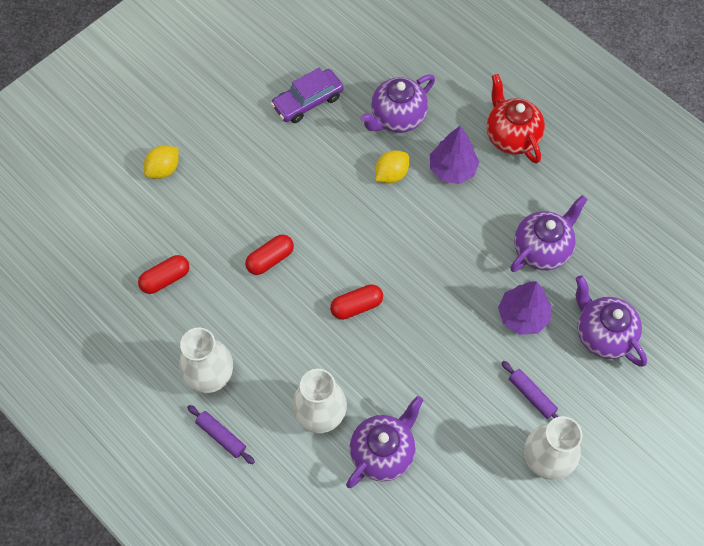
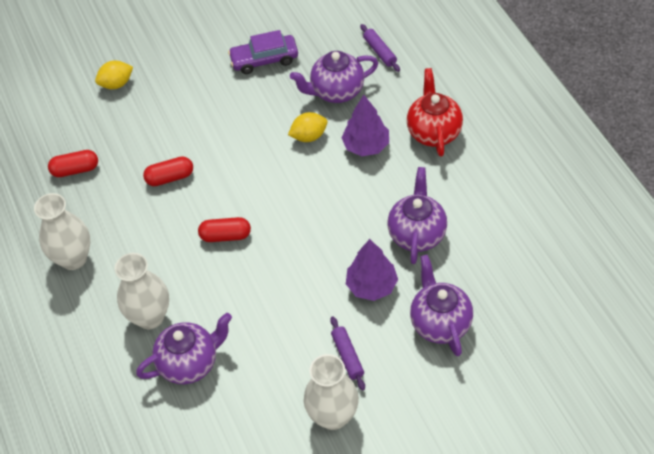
camera: 25 degrees right, 10 degrees down
purple rolling pin [187,405,255,464] -> purple rolling pin moved to [360,24,400,72]
purple teapot [510,195,588,272] -> purple teapot turned 60 degrees counterclockwise [388,167,447,264]

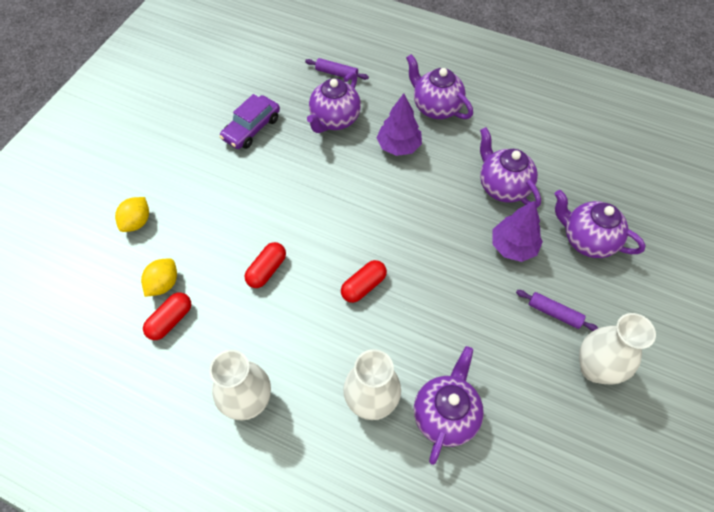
camera: 45 degrees left, 5 degrees up
yellow lemon [288,112,327,142] -> yellow lemon moved to [141,258,177,297]
red teapot [407,68,463,156] -> purple teapot [406,54,473,119]

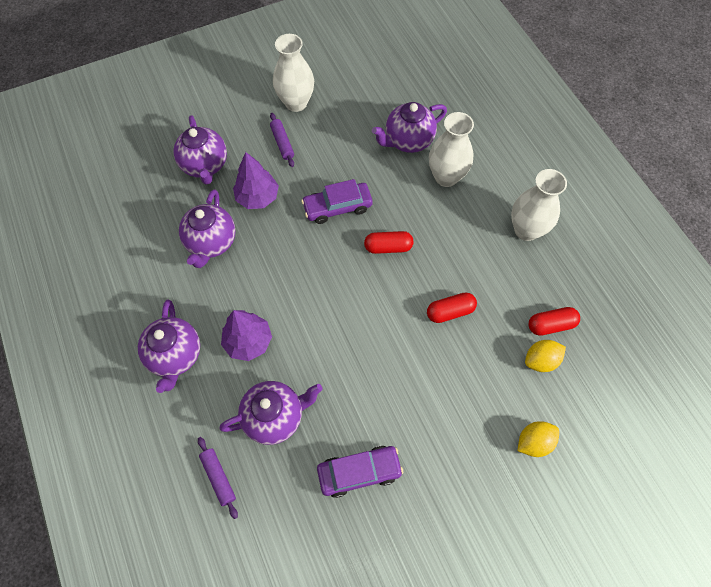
camera: 140 degrees left, 5 degrees up
none -> purple car [301,179,373,224]

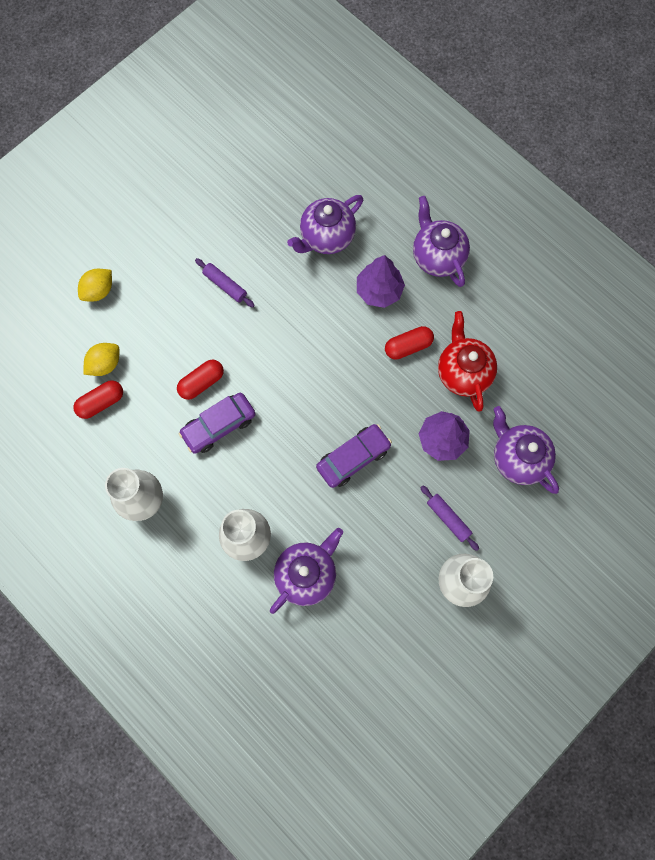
camera: 160 degrees right, 10 degrees up
purple teapot [179,189,236,268] -> red teapot [438,311,497,411]
purple rolling pin [198,437,238,519] -> purple rolling pin moved to [195,258,255,307]
purple car [317,446,403,498] -> purple car moved to [179,393,256,454]
red capsule [364,231,414,254] -> red capsule moved to [385,326,434,360]

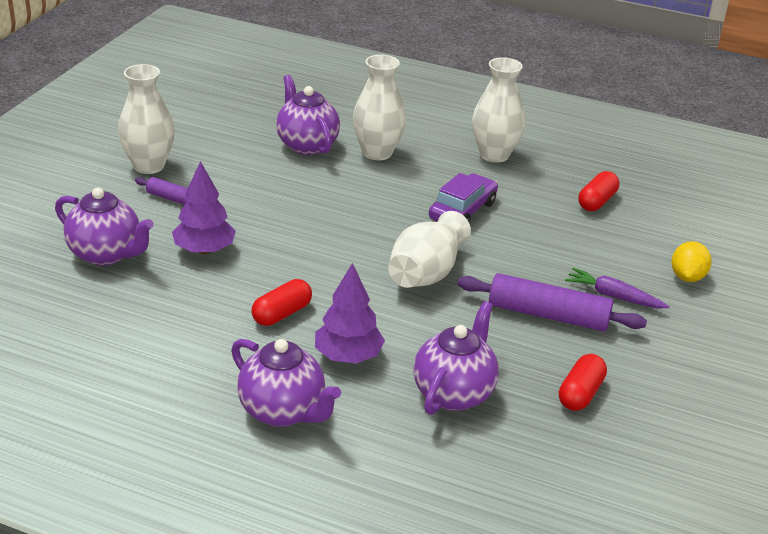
camera: 155 degrees right, 40 degrees down
yellow lemon [83,343,119,376] -> none
red capsule [177,359,224,400] -> red capsule moved to [559,354,607,411]
purple rolling pin [195,258,255,307] -> purple rolling pin [457,273,647,332], size x1.78
purple teapot [270,528,343,614] -> purple teapot turned 135 degrees clockwise [276,75,340,155]
purple car [316,424,392,488] -> none
red teapot [438,311,497,411] -> none
none -> white vase [388,211,471,288]
none -> purple carrot [565,268,670,308]

